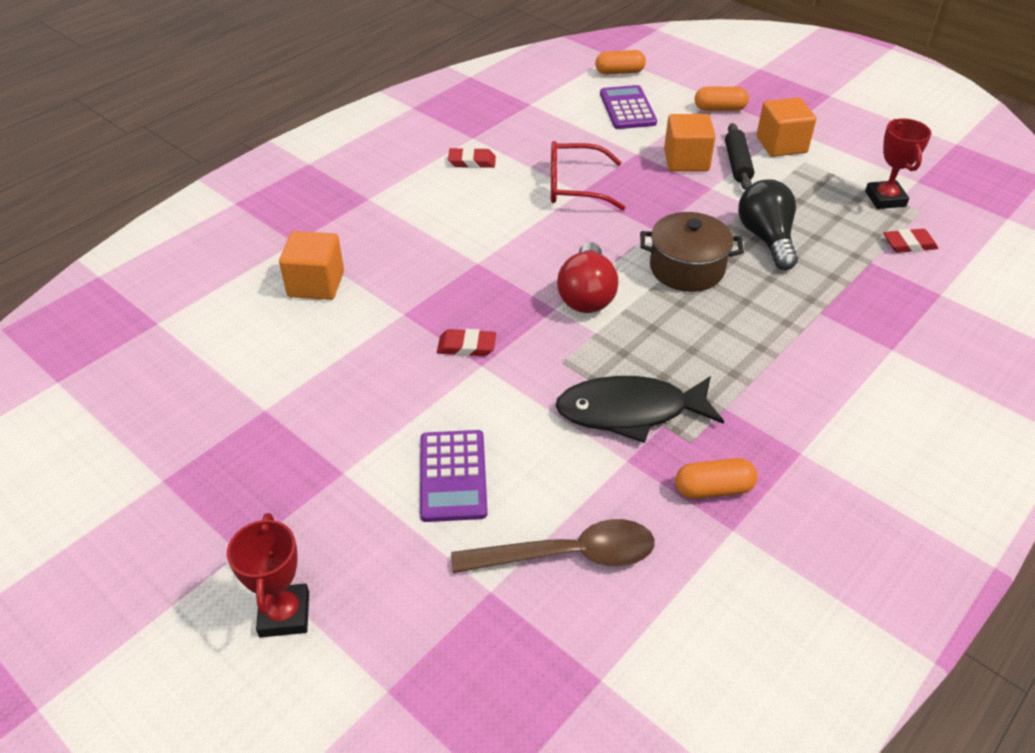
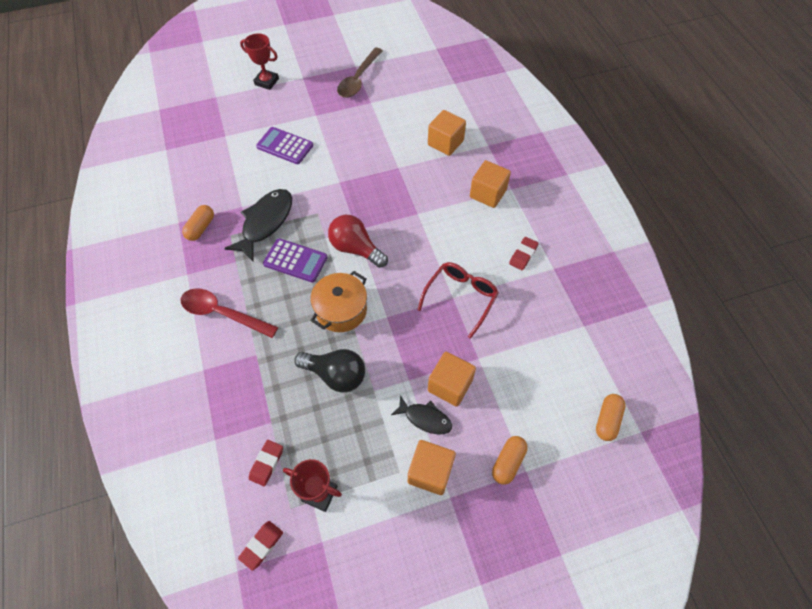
camera: 120 degrees right, 15 degrees up
red eraser [437,329,496,356] -> red eraser moved to [238,521,283,571]
brown spoon [451,519,655,573] -> brown spoon moved to [337,48,383,98]
purple calculator [600,85,657,129] -> purple calculator moved to [263,238,328,283]
brown pot [640,212,744,292] -> orange pot [310,271,367,332]
black rolling pin [725,123,754,190] -> black fish [391,395,452,435]
none -> red spoon [181,288,278,338]
none -> orange cube [470,160,511,208]

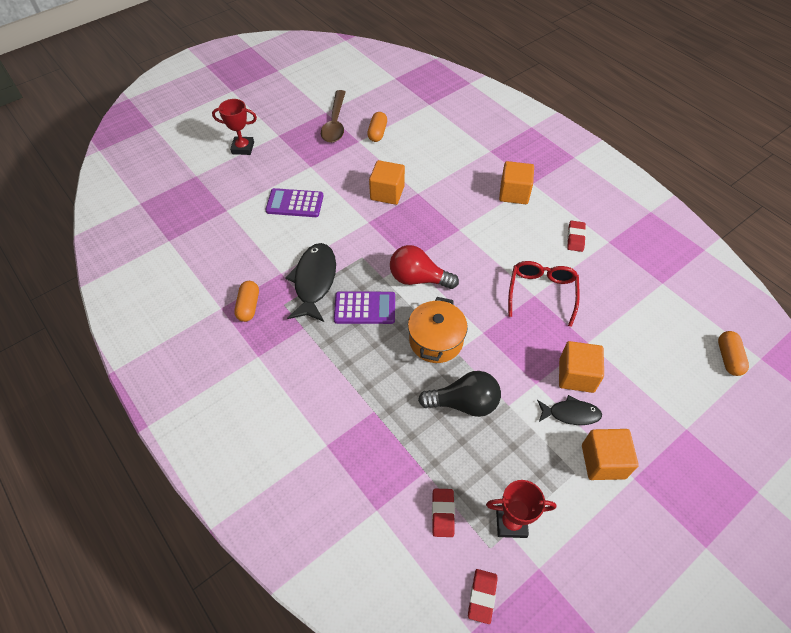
camera: 20 degrees left, 5 degrees down
red spoon [181,288,278,338] -> none
orange cube [428,110,466,156] -> orange cube moved to [369,160,405,205]
orange capsule [492,436,528,485] -> orange capsule moved to [367,112,387,142]

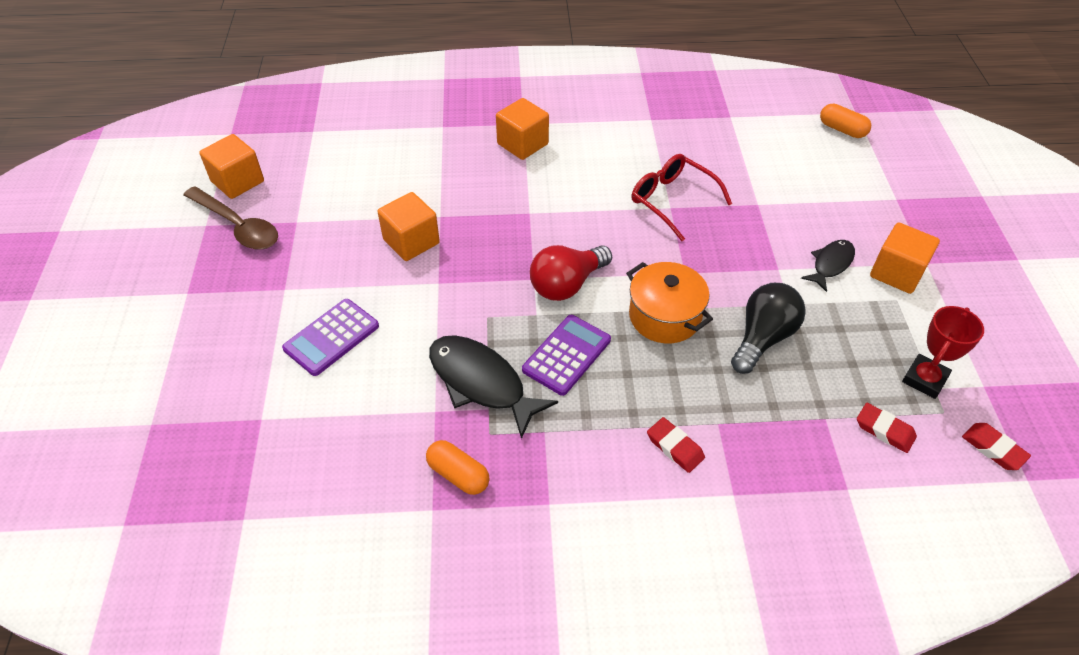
camera: 55 degrees left, 5 degrees down
red trophy [212,99,257,155] -> none
orange capsule [367,112,387,142] -> none
orange cube [559,341,604,393] -> orange cube moved to [199,134,264,199]
red eraser [567,221,586,252] -> red eraser moved to [647,417,705,473]

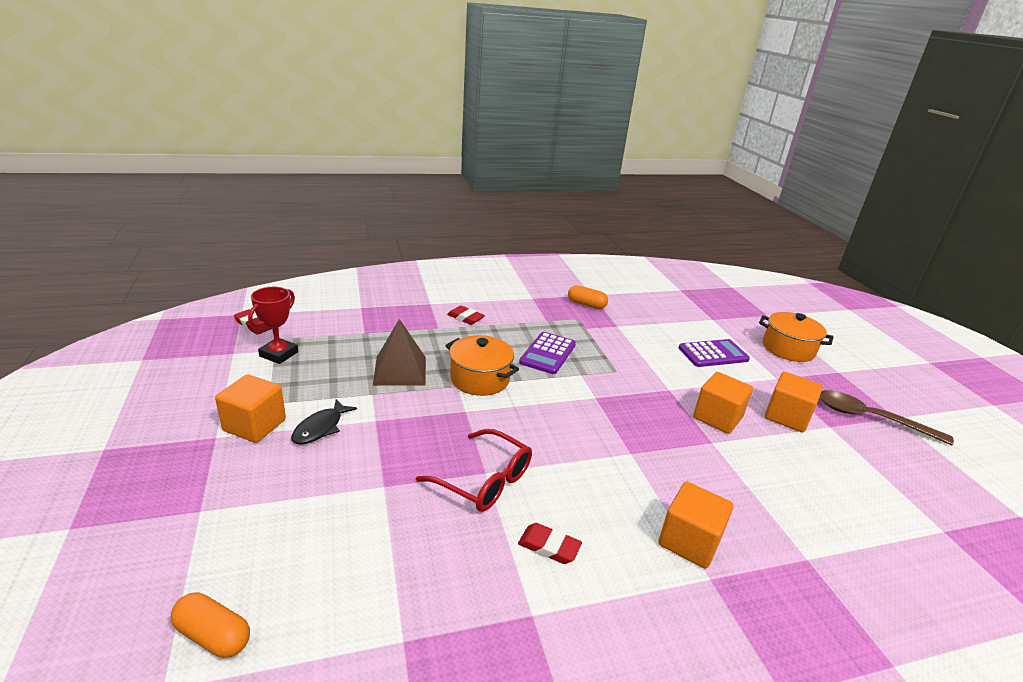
camera: 165 degrees right, 20 degrees down
orange cube [199,134,264,199] -> orange cube moved to [765,372,822,432]
purple calculator [282,299,379,376] -> purple calculator turned 45 degrees clockwise [679,339,750,367]
black fish [429,335,558,439] -> none
red light bulb [530,245,612,301] -> none
black light bulb [731,283,806,374] -> brown pyramid [373,319,426,386]
red eraser [857,403,917,453] -> red eraser moved to [518,523,582,564]
none -> orange pot [759,312,833,362]

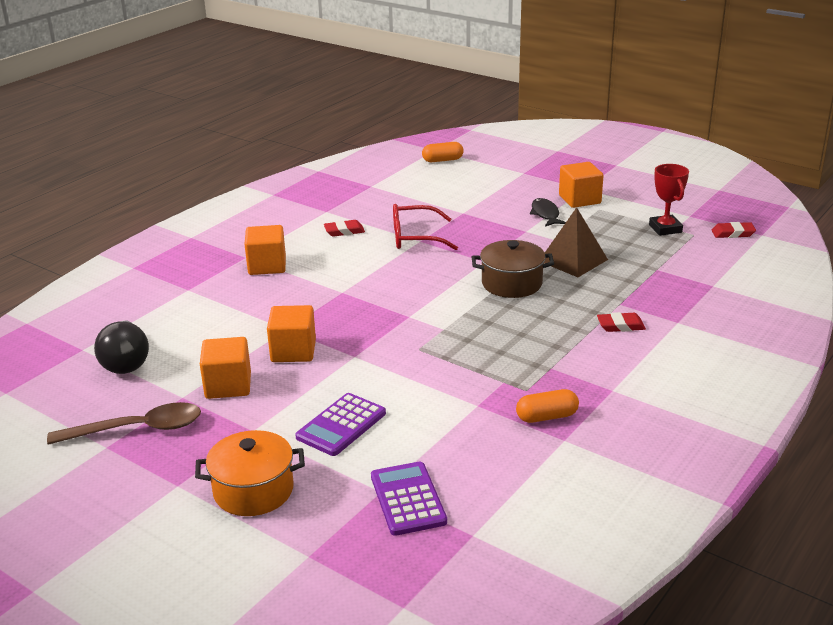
camera: 145 degrees right, 0 degrees up
orange pot [445,335,519,396] -> brown pot [472,240,554,298]
purple calculator [519,332,576,374] -> purple calculator moved to [371,462,447,536]
none -> black light bulb [94,320,149,374]

